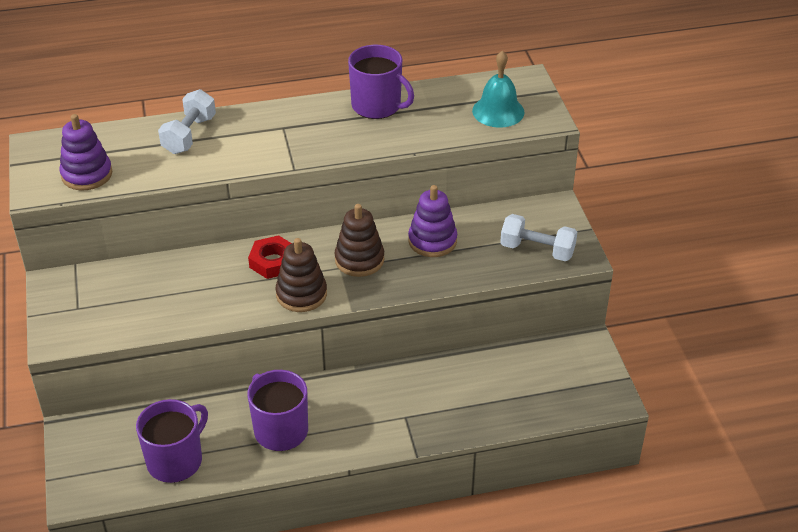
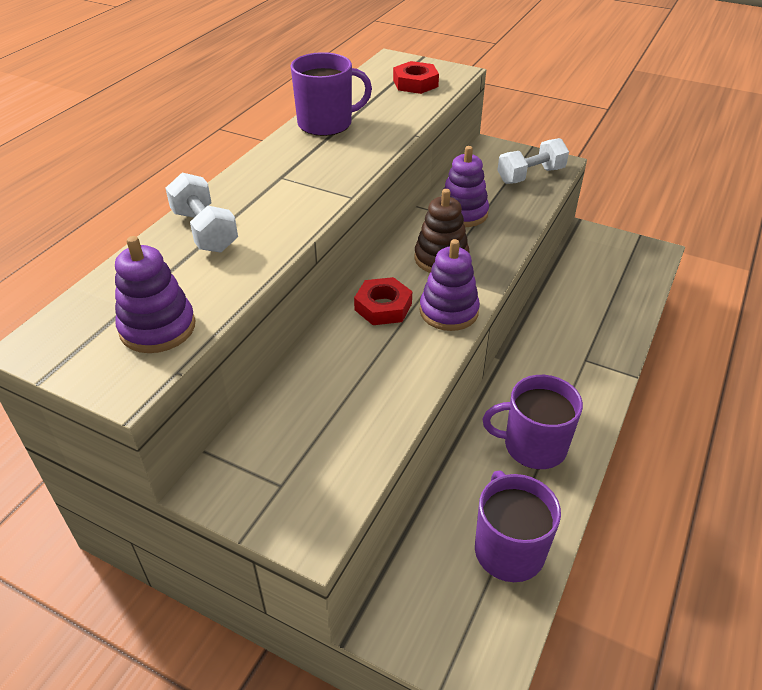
camera: 50 degrees left, 0 degrees up
brown stacking toy [275,238,327,312] -> purple stacking toy [420,239,480,331]
turquoise bell [472,50,525,128] -> red nut [393,61,439,94]

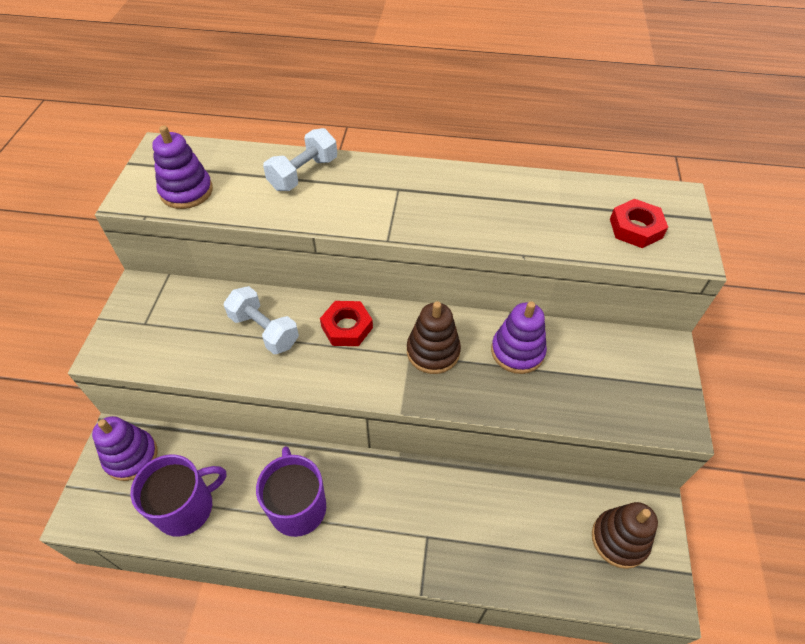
camera: 70 degrees right, 10 degrees up
purple mug [291,52,372,136] -> none
purple stacking toy [420,239,480,331] -> purple stacking toy moved to [92,416,158,481]
white dumbbell [497,138,569,184] -> white dumbbell moved to [224,286,299,354]
none -> brown stacking toy [592,502,658,569]

